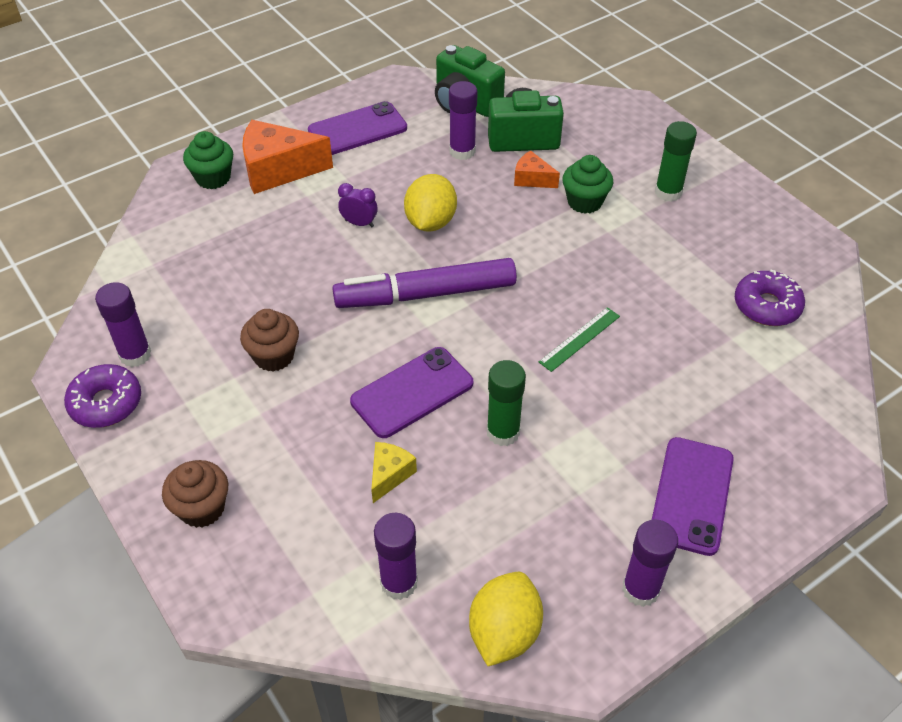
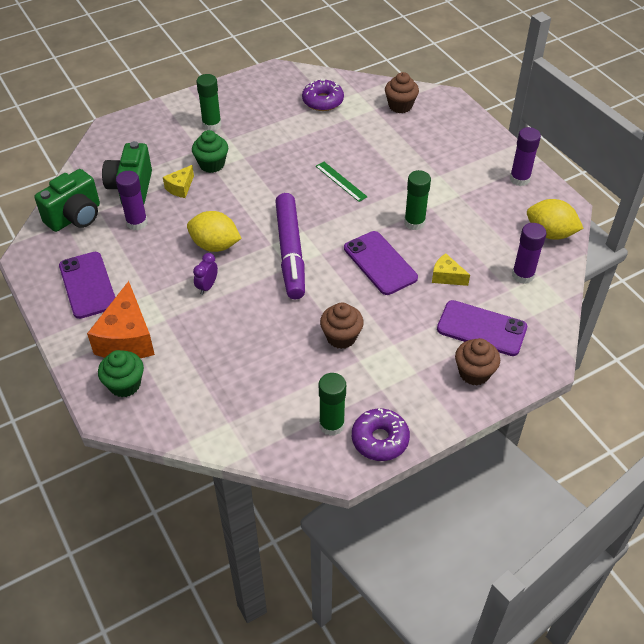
camera: 85 degrees left, 0 degrees up
purple glue stick [95,282,151,367] -> green glue stick [319,373,346,436]
orange cheese [514,150,560,188] -> yellow cheese [163,165,194,198]
purple phone [652,437,734,556] -> purple phone moved to [437,300,527,356]
none -> brown cupcake [385,72,419,113]

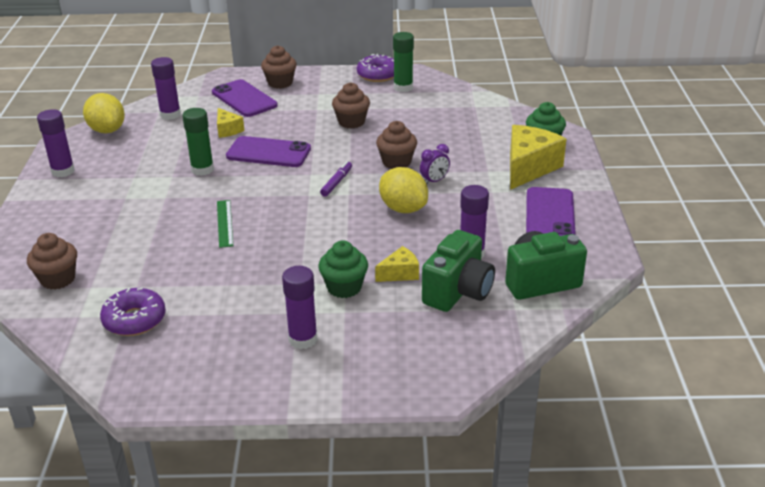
camera: 150 degrees left, 15 degrees down
orange cheese [87,281,155,358] -> yellow cheese [510,125,566,190]
green glue stick [196,74,222,131] -> purple glue stick [282,266,318,349]
purple marker [275,193,305,299] -> purple marker [320,161,352,197], size x0.42
purple phone [344,231,418,295] -> purple phone turned 75 degrees counterclockwise [226,136,311,167]
none -> brown cupcake [376,121,417,169]

